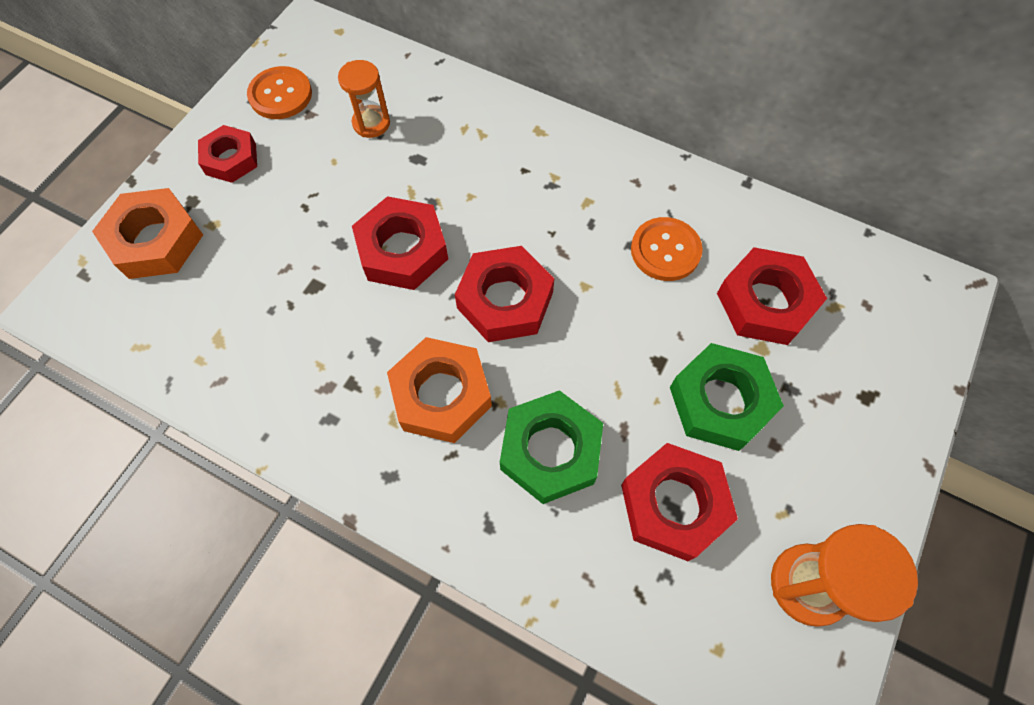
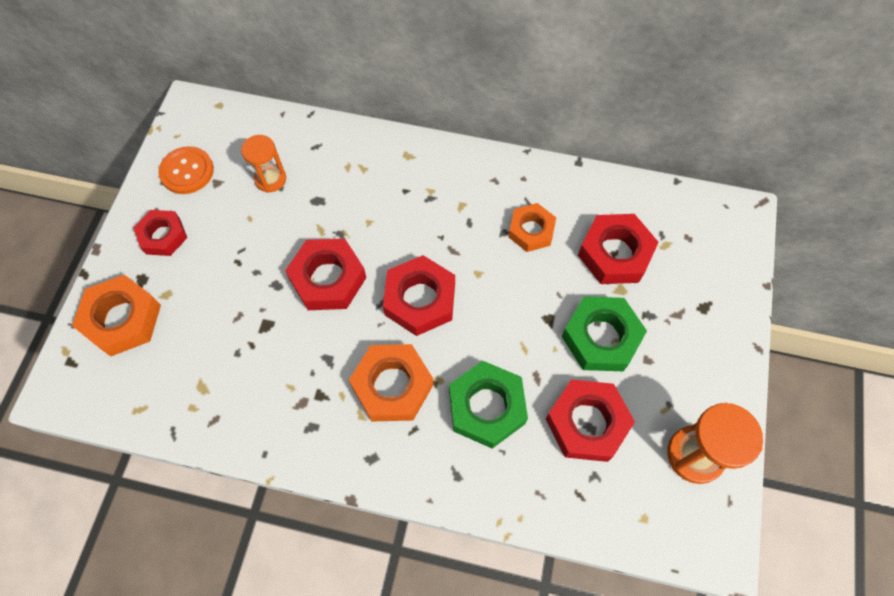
camera: 15 degrees left, 0 degrees up
orange button [631,217,703,281] -> orange nut [508,203,556,252]

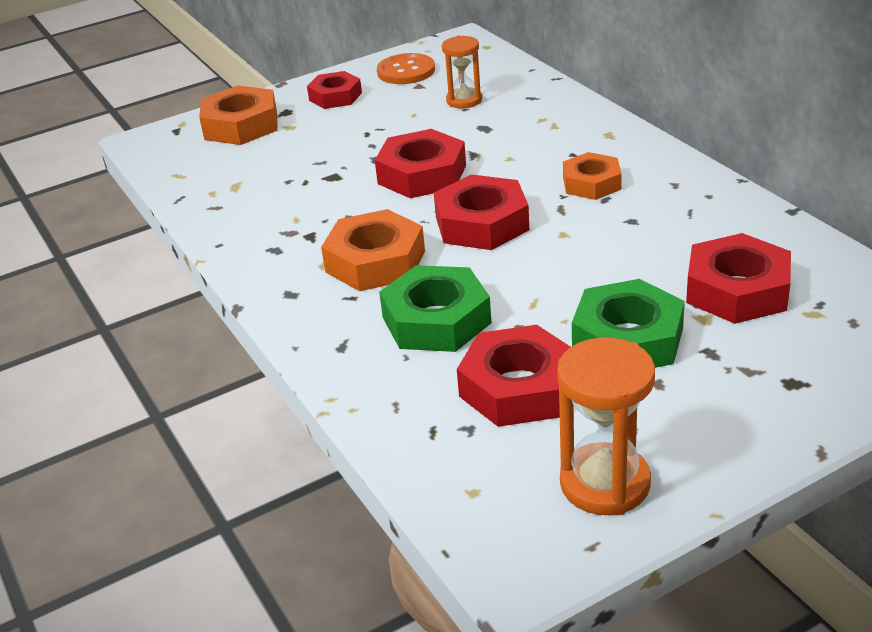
camera: 50 degrees right, 30 degrees down
orange nut [508,203,556,252] -> orange nut moved to [563,152,622,200]

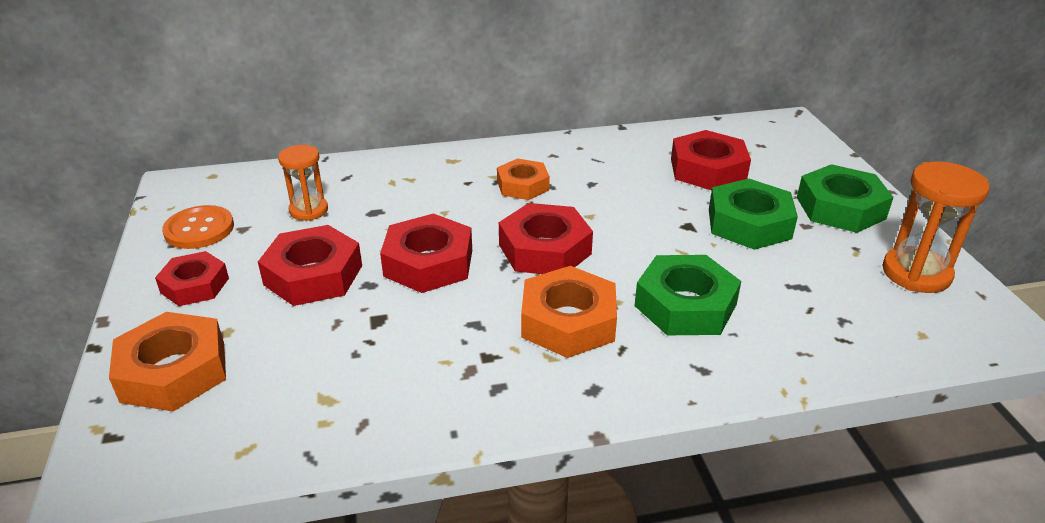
camera: 75 degrees left, 0 degrees up
red nut [457,325,570,427] -> red nut moved to [258,225,362,306]
none -> green nut [797,164,894,233]

